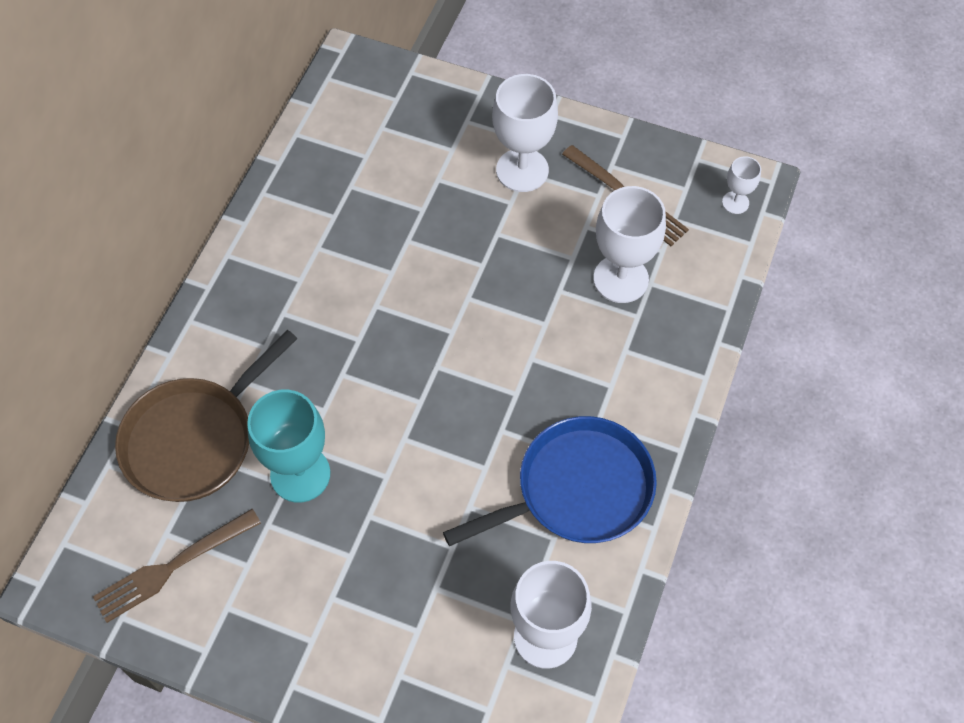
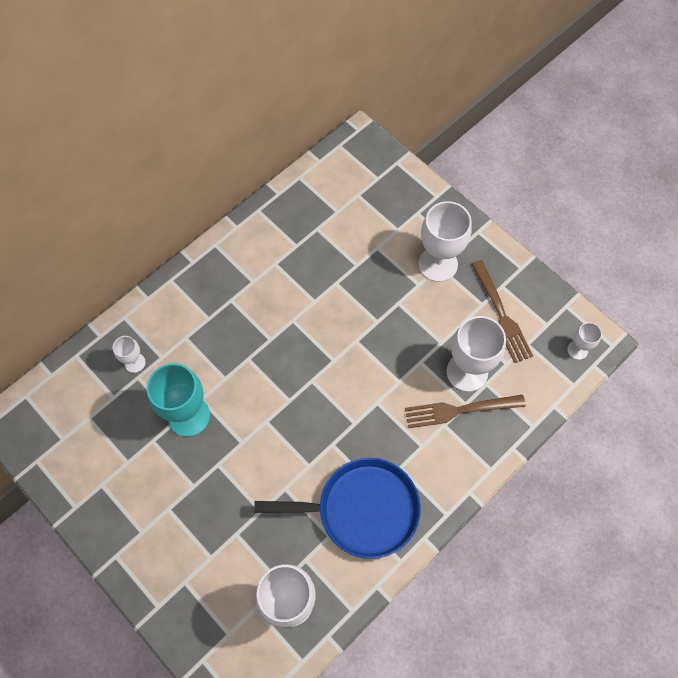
camera: 25 degrees right, 5 degrees up
brown fork [93,509,261,623] -> brown fork moved to [405,395,526,428]
brown pan [115,330,297,502] -> white goblet [113,336,146,373]

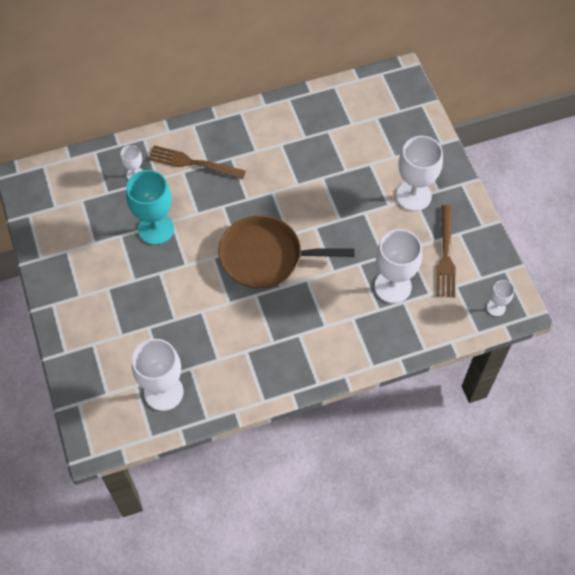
camera: 25 degrees right, 5 degrees down
blue pan [254,458,421,559] -> none
brown fork [405,395,526,428] -> brown fork moved to [148,145,246,179]
none -> brown pan [219,215,355,289]

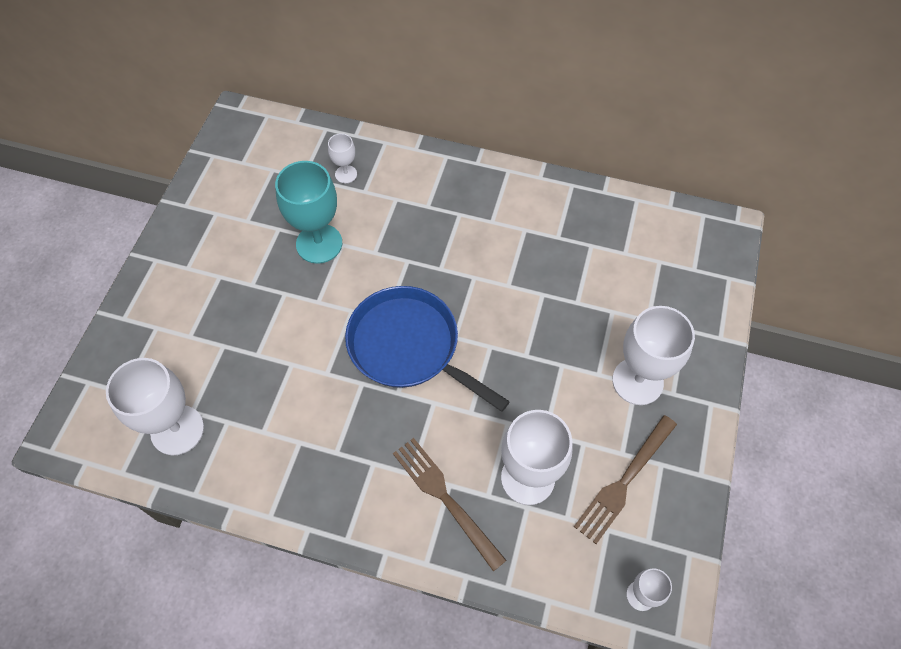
camera: 35 degrees right, 0 degrees up
brown fork [148,145,246,179] -> brown fork moved to [393,438,507,572]
brown pan [219,215,355,289] -> blue pan [345,286,510,412]

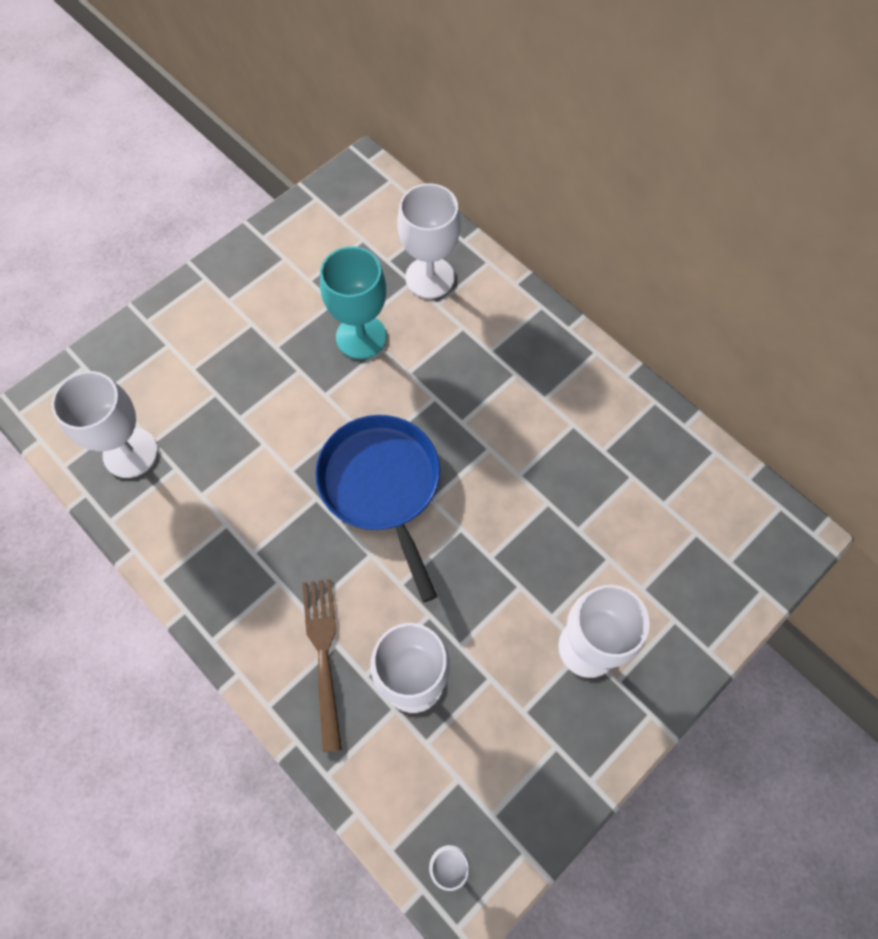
camera: 30 degrees right, 5 degrees up
white goblet [328,133,357,183] -> white goblet [397,183,461,299], size x1.99
brown fork [574,415,677,544] -> none

